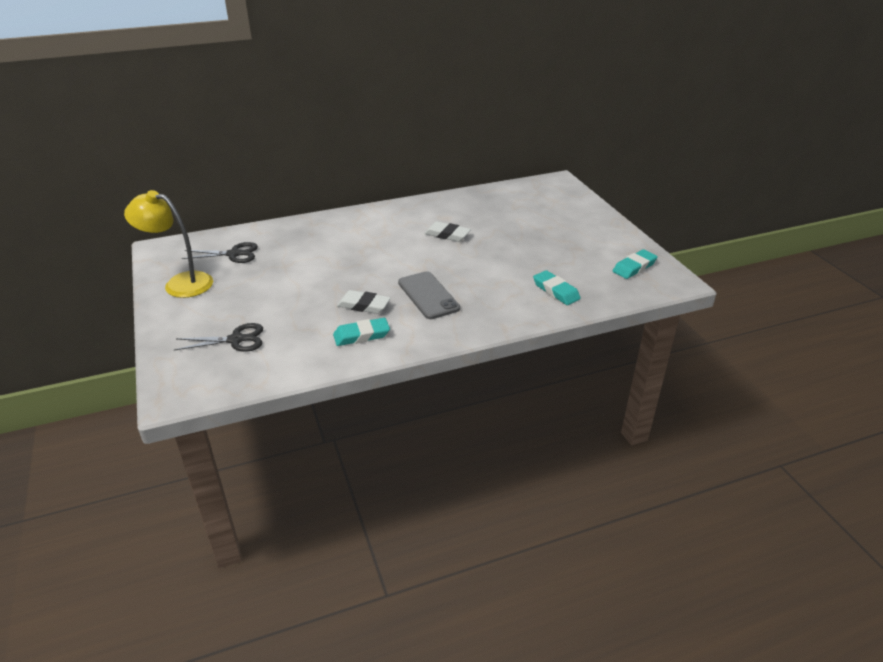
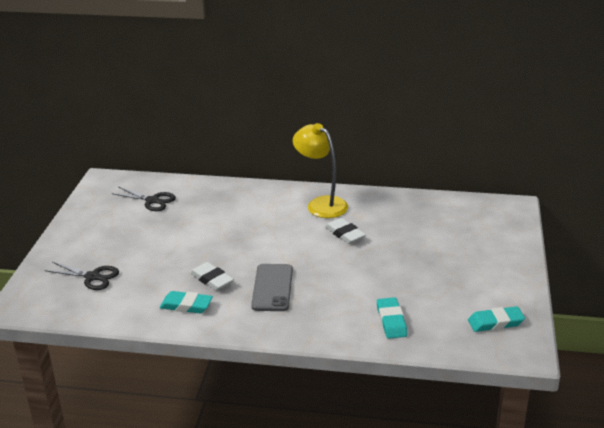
camera: 30 degrees right, 5 degrees down
yellow lamp [124,190,213,298] -> yellow lamp moved to [293,123,348,218]

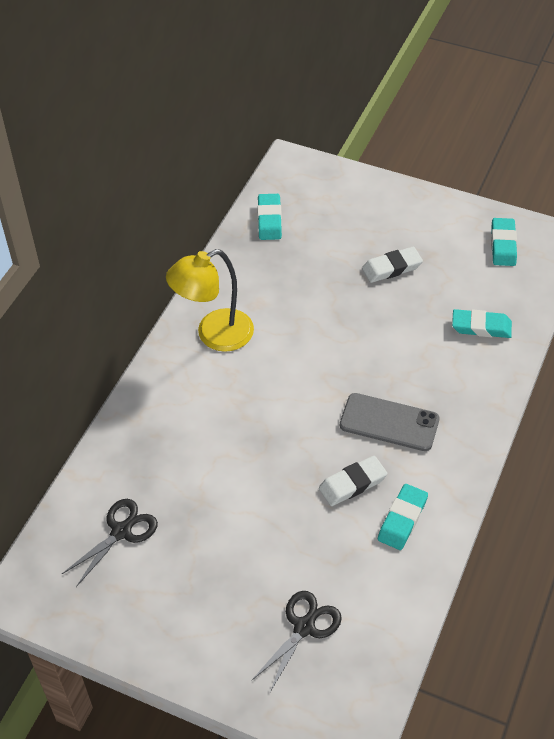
camera: 75 degrees left, 20 degrees up
white eraser [325,218,366,244] -> white eraser moved to [362,247,423,283]
none -> turquoise eraser [257,194,282,240]

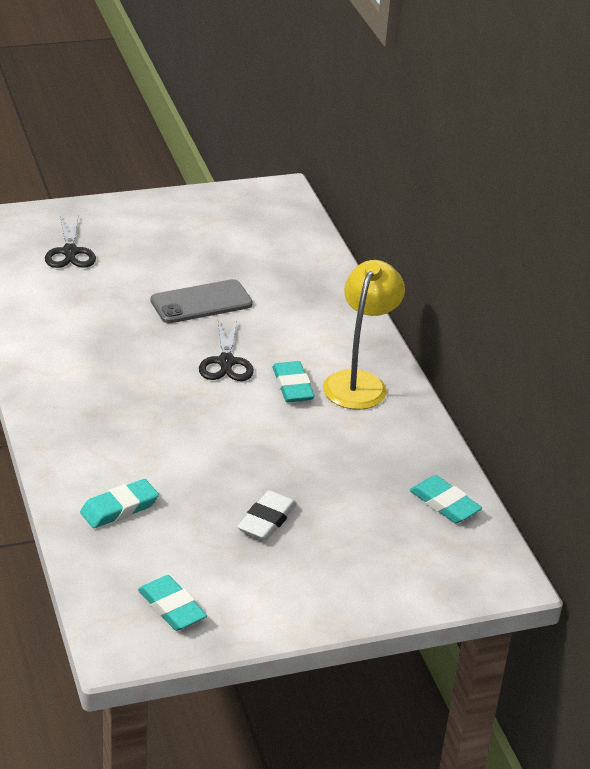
camera: 135 degrees right, 15 degrees down
black scissors [62,499,158,587] -> black scissors moved to [199,320,254,381]
white eraser [319,456,387,506] -> none
grey phone [340,393,439,451] -> grey phone moved to [151,279,253,323]
turquoise eraser [378,484,428,550] -> turquoise eraser moved to [272,361,315,402]

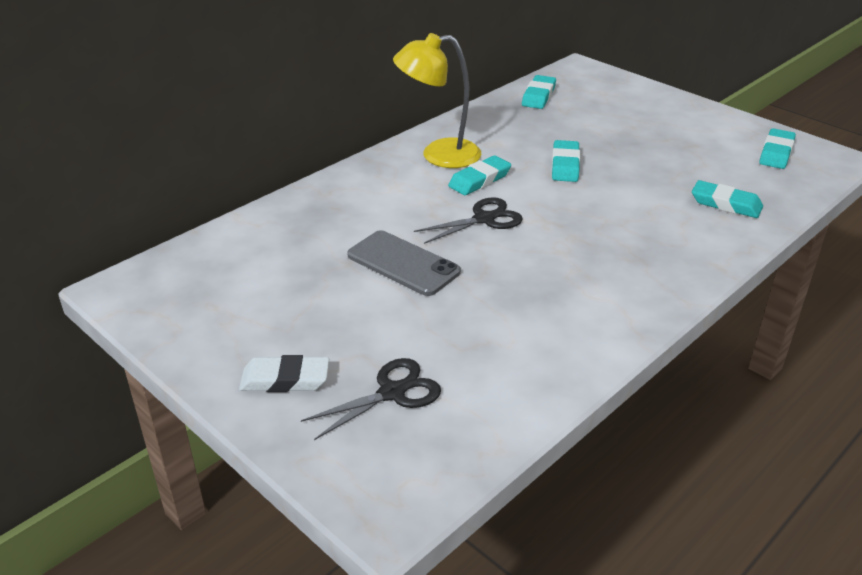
camera: 115 degrees left, 0 degrees up
white eraser [237,490,297,540] -> white eraser moved to [239,355,329,392]
none -> turquoise eraser [552,140,580,182]

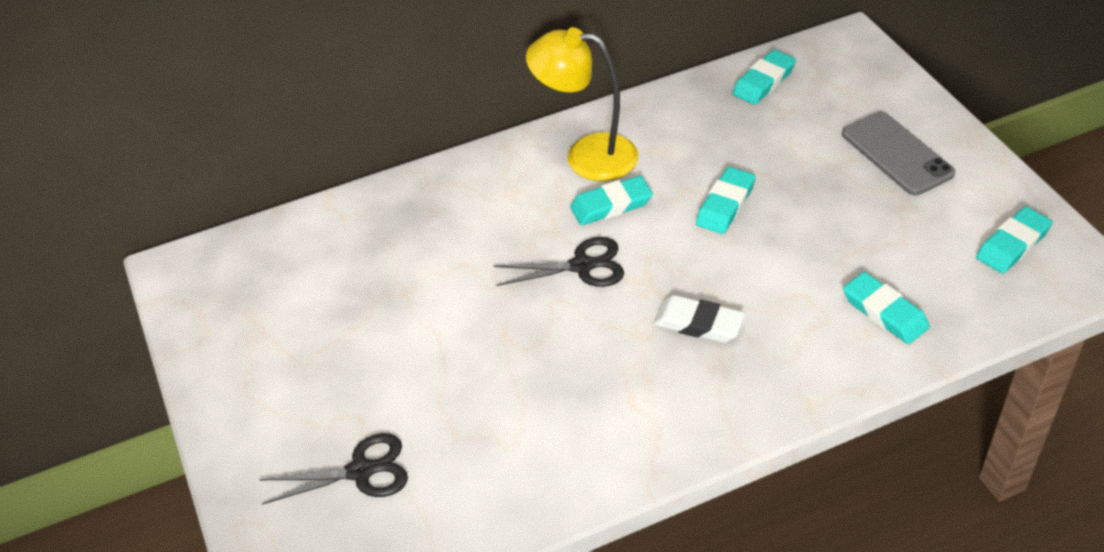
camera: 25 degrees right, 10 degrees up
white eraser [239,355,329,392] -> white eraser moved to [653,295,745,343]
grey phone [347,230,461,296] -> grey phone moved to [842,111,955,195]

